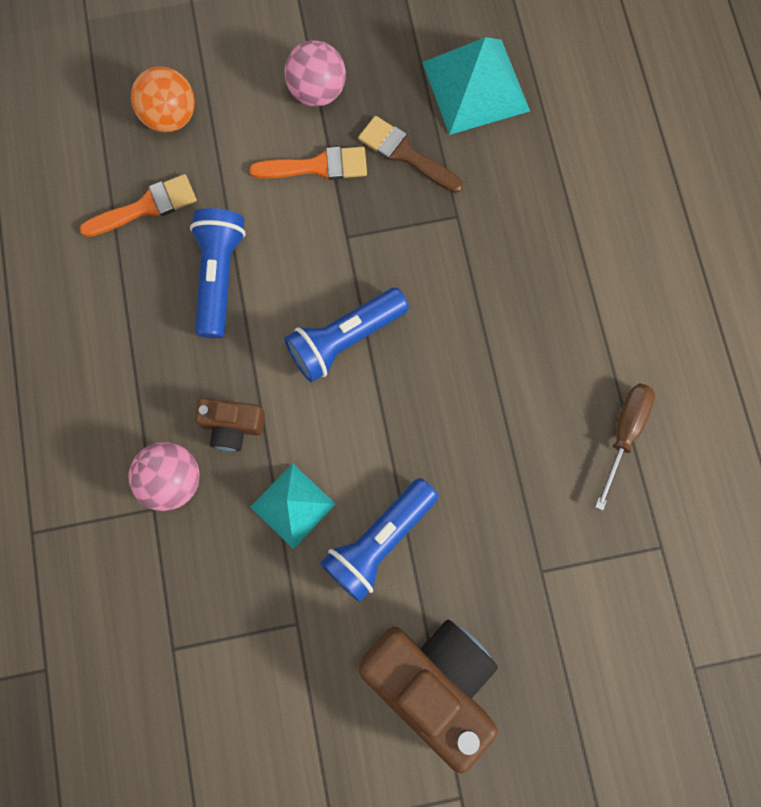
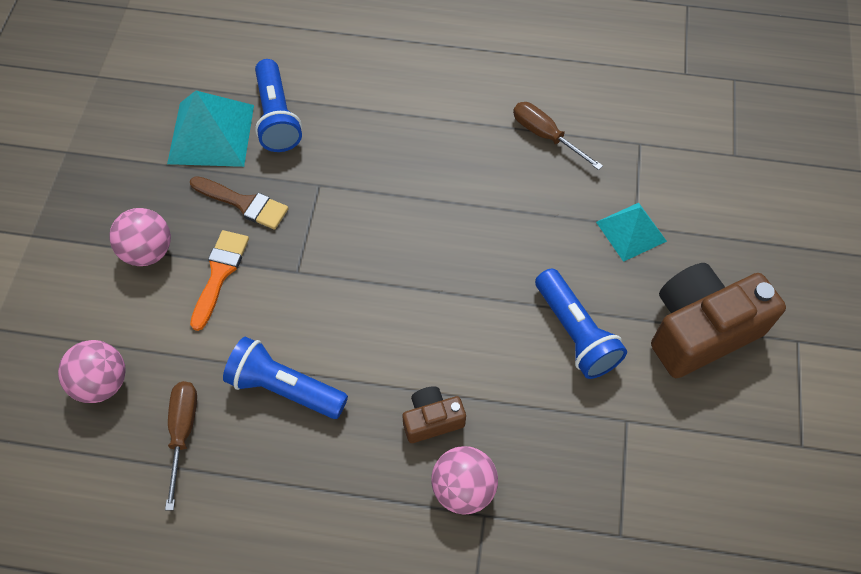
camera: 70 degrees left, 15 degrees down
orange brush [80,174,197,237] -> brown screwdriver [165,381,197,510]
orange ball [131,66,195,132] -> pink ball [58,340,126,403]
brown camera [195,398,265,451] -> brown camera turned 135 degrees counterclockwise [402,386,466,443]
turquoise pyramid [251,463,336,549] -> turquoise pyramid moved to [596,203,667,262]
blue flashlight [284,288,409,382] -> blue flashlight moved to [255,59,302,152]
brown brush [358,116,463,193] -> brown brush turned 120 degrees counterclockwise [190,176,289,230]

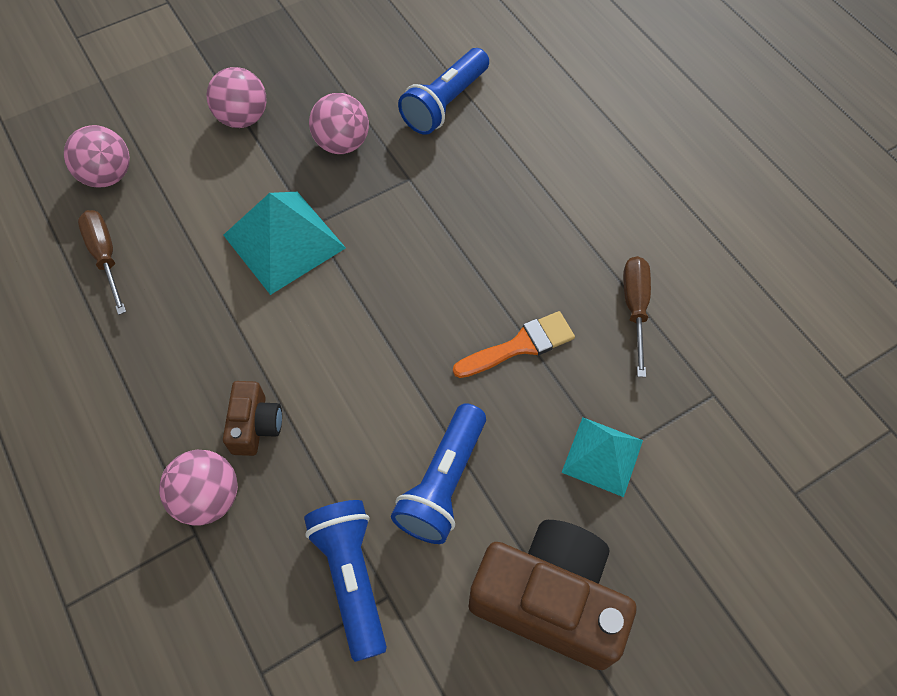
camera: 50 degrees right, 0 degrees up
brown screwdriver [165,381,197,510] -> brown screwdriver turned 75 degrees counterclockwise [78,210,126,315]
turquoise pyramid [167,91,254,167] -> turquoise pyramid moved to [223,192,346,295]
brown brush [190,176,289,230] -> pink ball [309,93,369,154]
orange brush [190,230,249,331] -> orange brush moved to [453,311,575,378]
blue flashlight [223,337,348,419] -> blue flashlight moved to [304,500,387,662]
brown camera [402,386,466,443] -> brown camera turned 60 degrees clockwise [223,381,282,456]

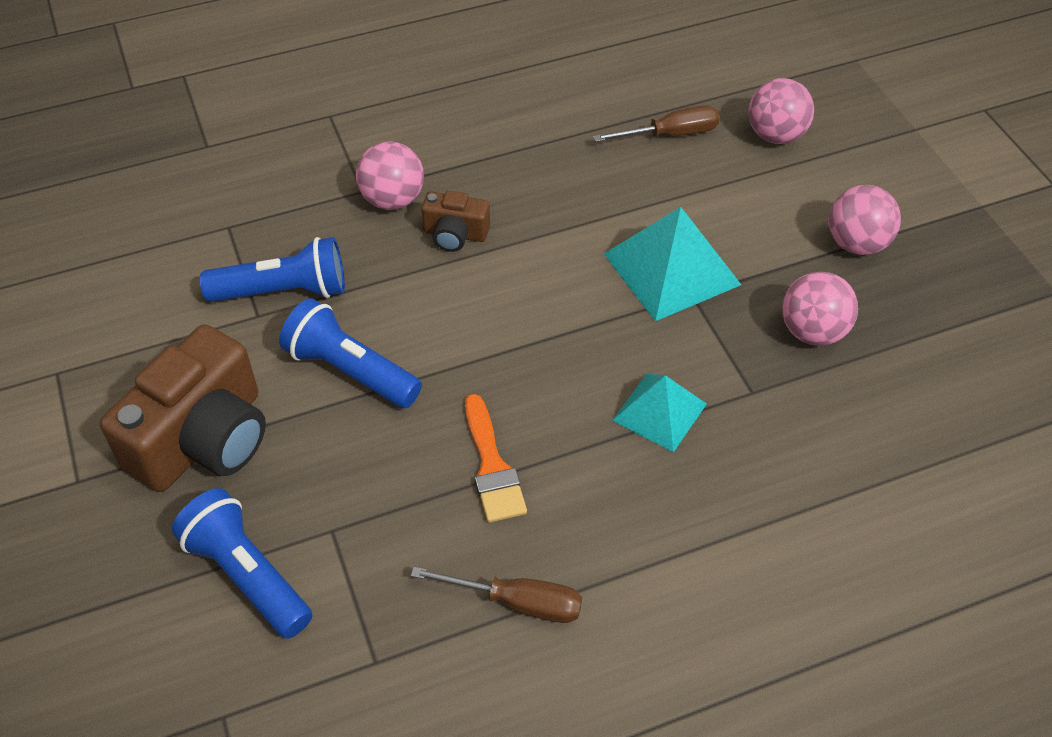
camera: 100 degrees right, 10 degrees down
blue flashlight [398,48,489,135] -> blue flashlight moved to [172,488,312,639]
turquoise pyramid [561,417,643,497] -> turquoise pyramid moved to [612,374,707,452]

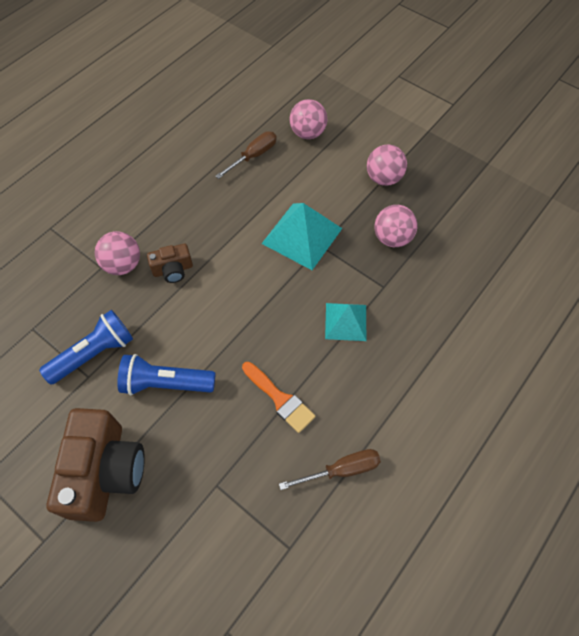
camera: 30 degrees left, 10 degrees up
blue flashlight [172,488,312,639] -> none

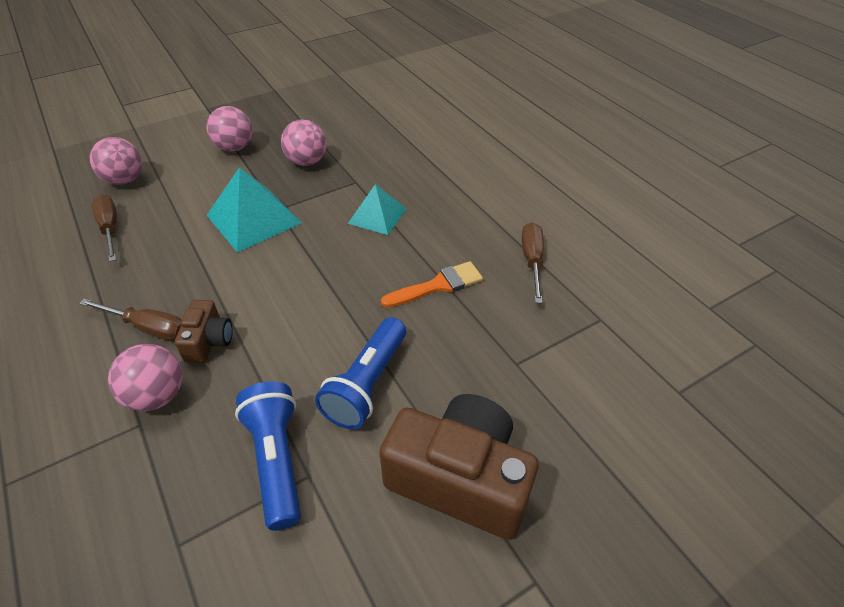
camera: 70 degrees left, 15 degrees down
none -> brown screwdriver [79,299,182,340]

